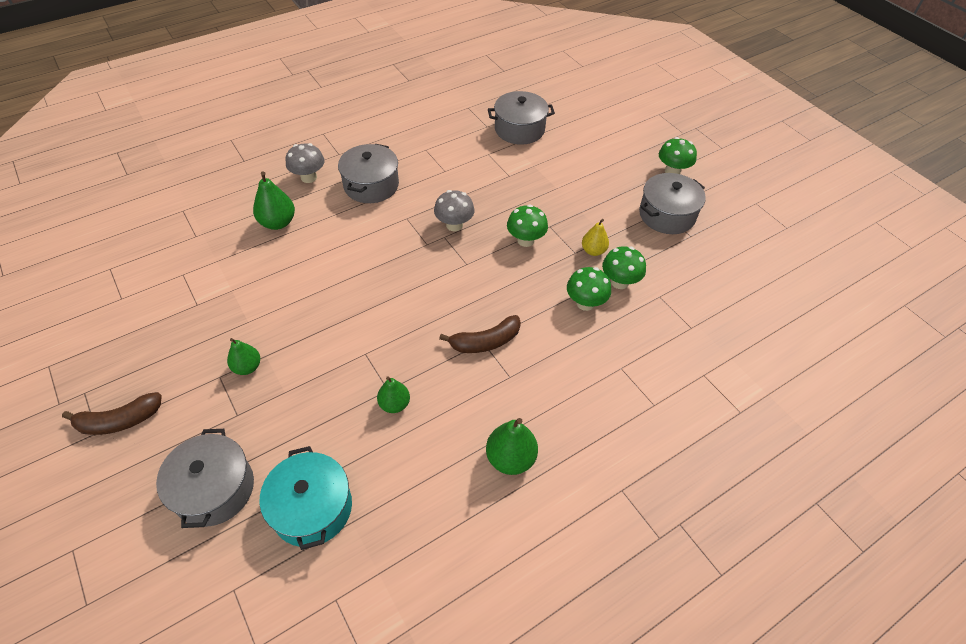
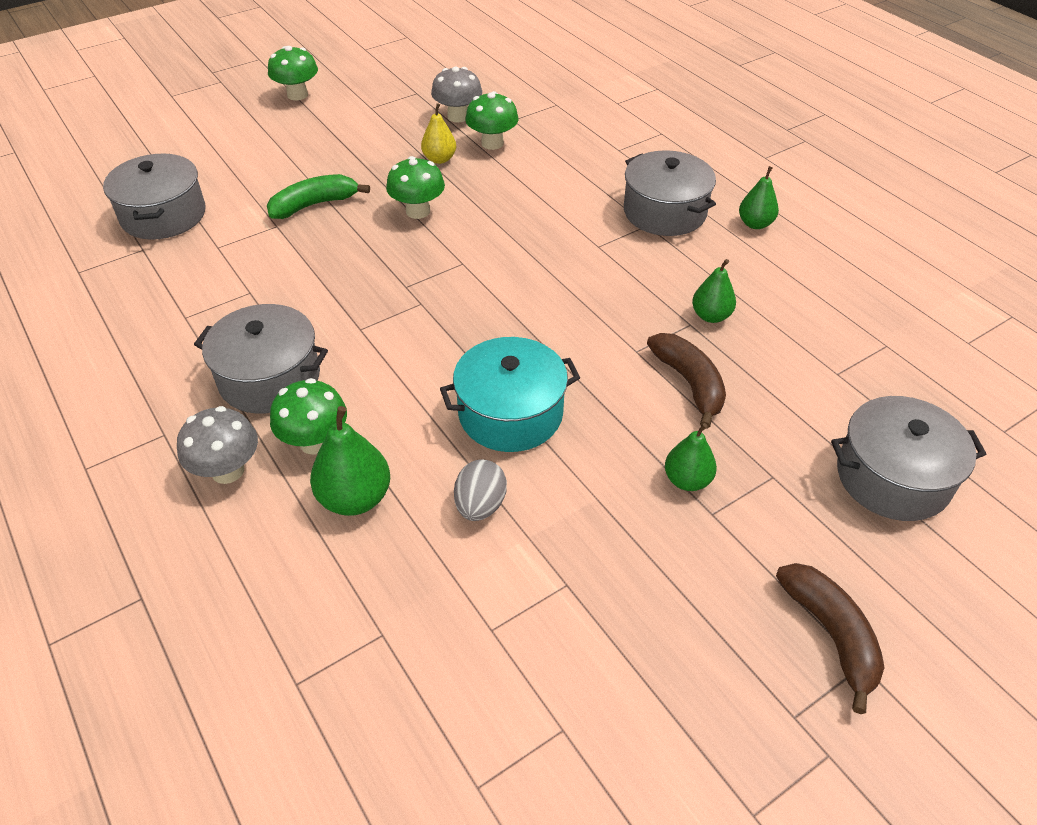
camera: 90 degrees left, 5 degrees down
turquoise pot [260,446,352,550] -> turquoise pot moved to [440,337,580,452]
grey mushroom [434,190,475,231] -> grey mushroom moved to [431,66,482,122]
brown banana [439,315,521,353] -> brown banana moved to [647,333,726,429]
green pear [486,418,538,475] -> green pear [739,166,779,229], size x0.67
green mushroom [567,267,611,311] -> green mushroom moved to [270,378,347,455]
grey pot [639,173,706,234] -> grey pot moved to [624,150,716,236]
none -> green banana [267,174,370,219]
none -> grey egg [454,459,507,521]

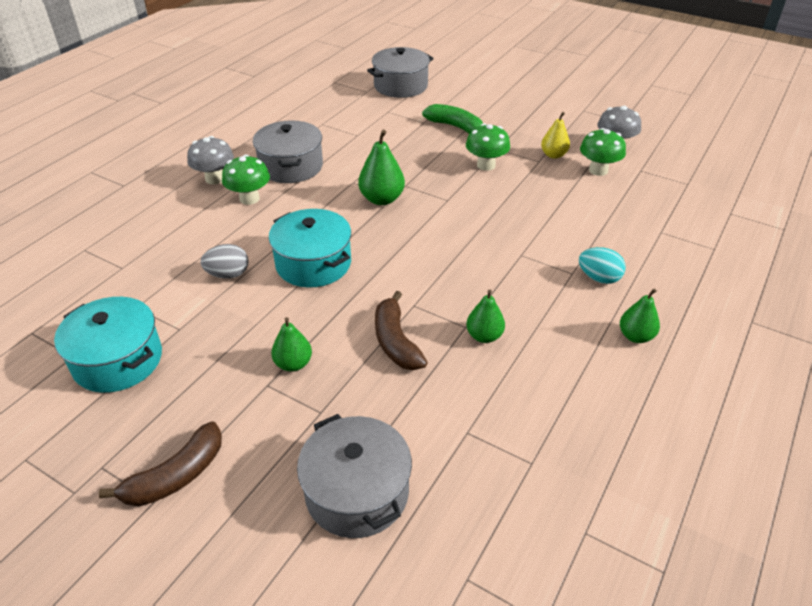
camera: 65 degrees right, 5 degrees down
green mushroom [268,46,318,101] -> none
green pear [310,406,390,516] -> green pear moved to [358,130,405,205]
grey pot [624,150,716,236] -> turquoise egg [579,247,626,284]
brown banana [647,333,726,429] -> brown banana turned 120 degrees clockwise [375,291,428,370]
none -> turquoise pot [54,297,162,393]

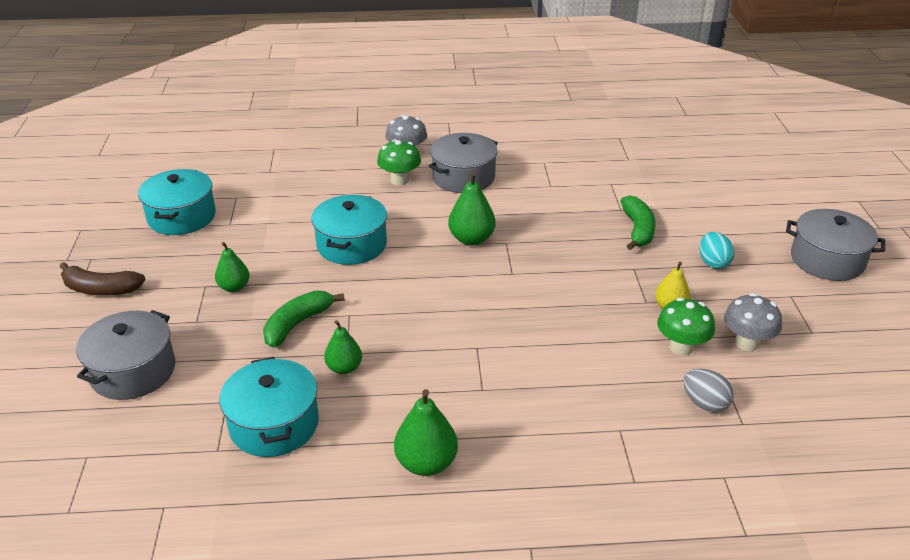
camera: 55 degrees right, 5 degrees down
grey egg [200,244,249,279] -> grey egg moved to [683,369,734,412]
grey pot [367,47,434,98] -> grey pot moved to [786,209,885,281]
brown banana [375,291,428,370] -> green banana [263,290,345,347]
green mushroom [466,123,510,171] -> none
turquoise egg [579,247,626,284] -> turquoise egg moved to [700,232,735,269]
green pear [620,288,660,343] -> green pear [394,389,458,476], size x1.50
none -> turquoise pot [219,357,319,457]

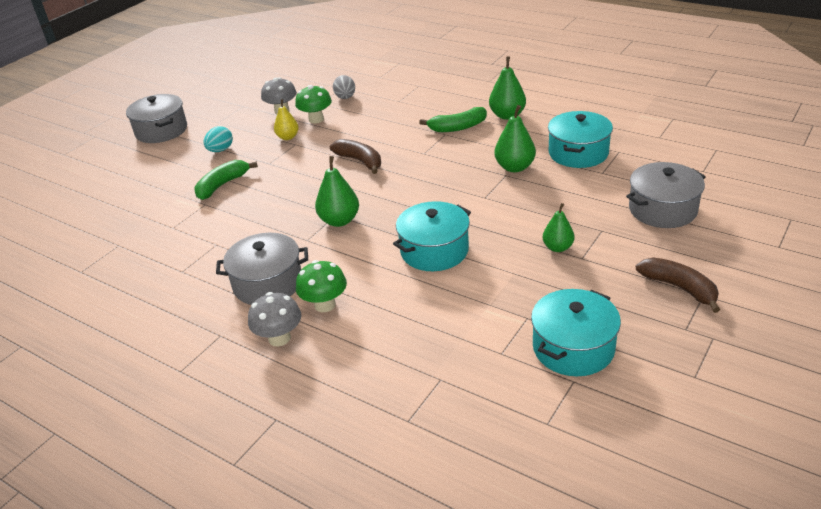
camera: 140 degrees left, 0 degrees up
green banana [263,290,345,347] -> green banana moved to [419,107,487,132]
green pear [324,320,362,374] -> green pear [494,105,536,172], size x1.50
none -> brown banana [330,139,381,174]

